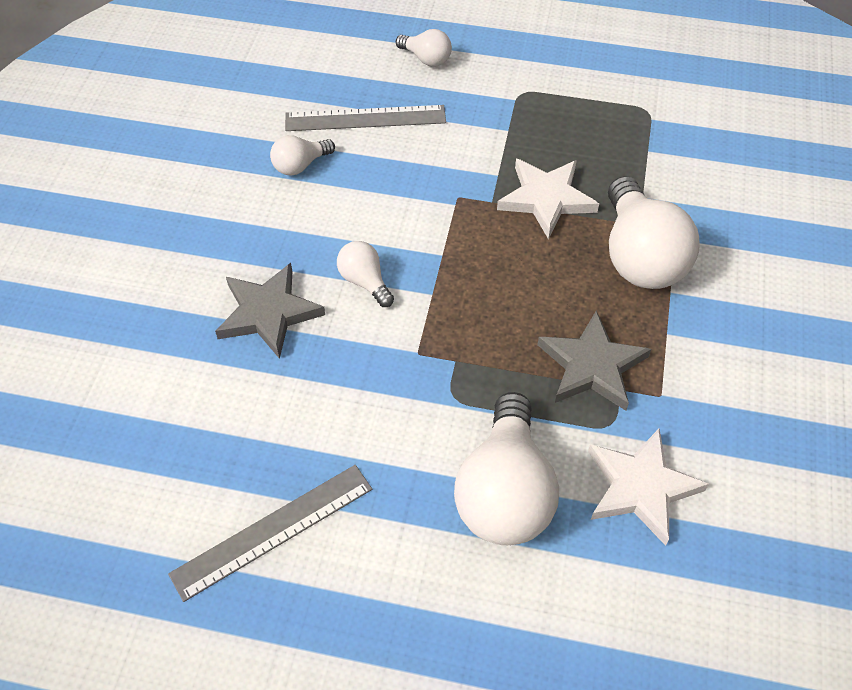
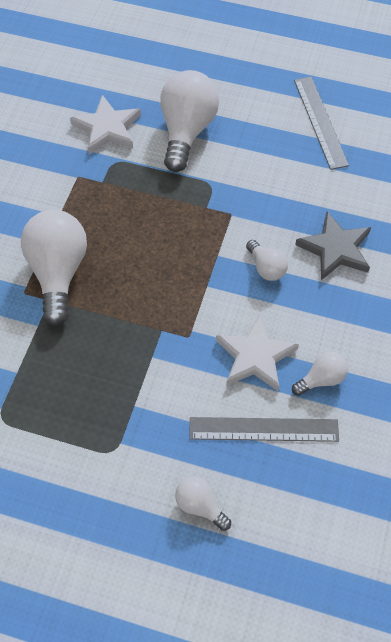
camera: 175 degrees left, 5 degrees up
grey ruler [168,465,372,602] -> grey ruler turned 75 degrees counterclockwise [294,77,349,170]
white star [497,159,599,239] -> white star moved to [216,314,299,391]
grey star [537,311,651,411] -> none

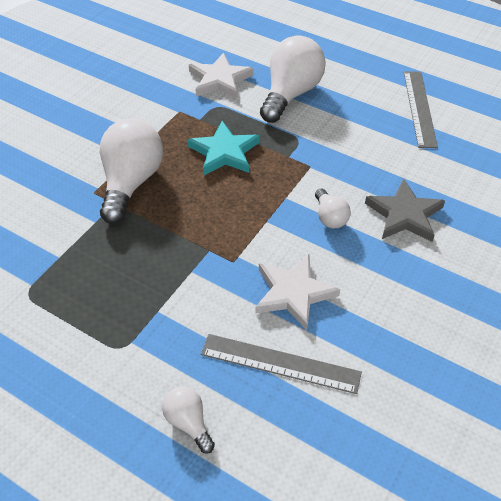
camera: 15 degrees right, 10 degrees down
white light bulb [292,352,348,396] -> none
none -> turquoise star [187,121,260,176]

